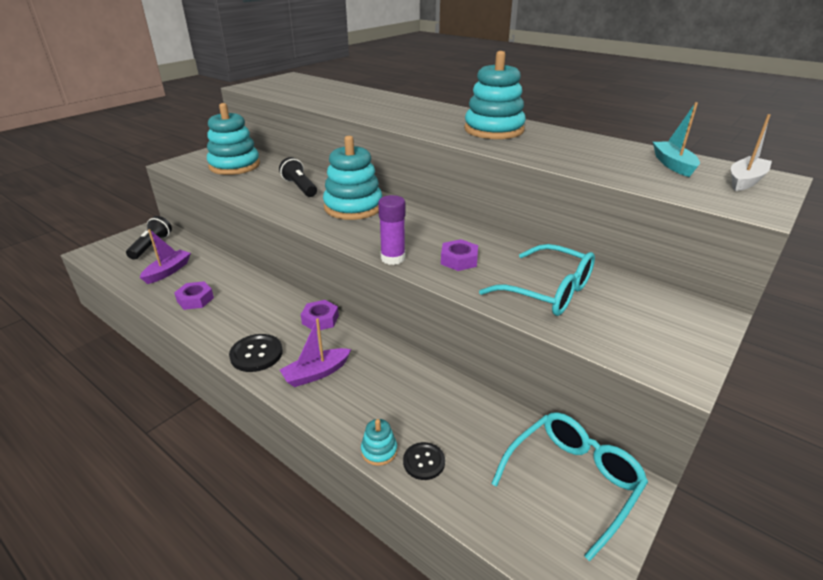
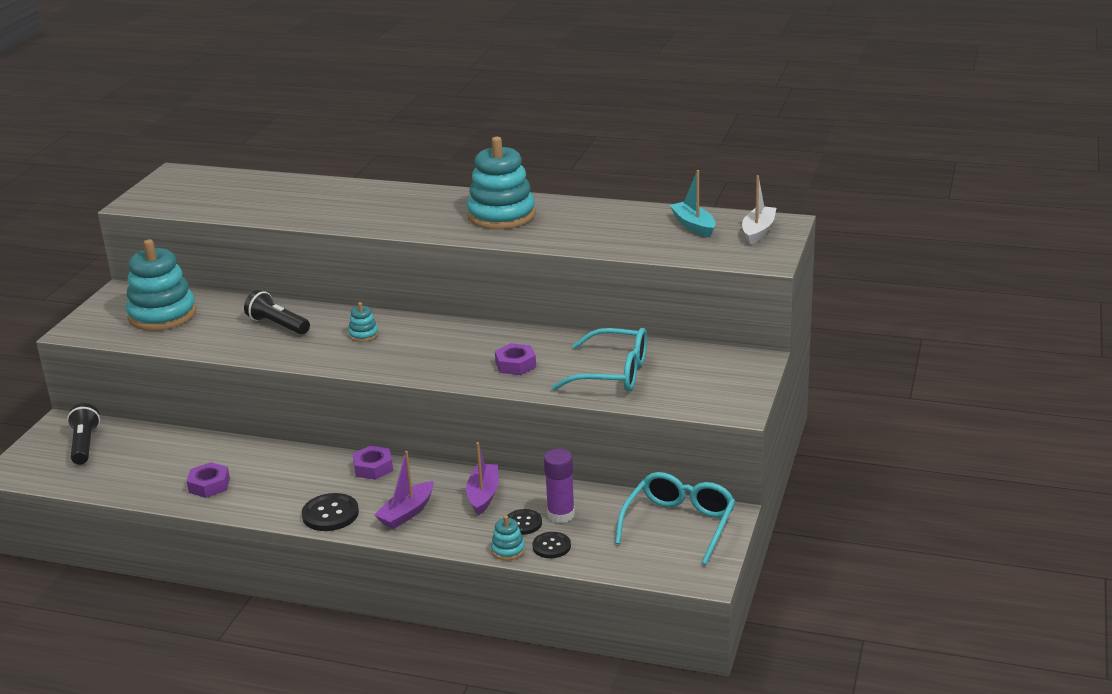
camera: 20 degrees left, 5 degrees down
purple boat [140,229,191,284] -> purple boat moved to [466,442,499,515]
turquoise stacking toy [323,136,382,220] -> turquoise stacking toy [348,302,379,342], size x0.43
purple glue stick [378,195,405,265] -> purple glue stick moved to [544,449,575,523]
none -> black button [507,509,542,535]

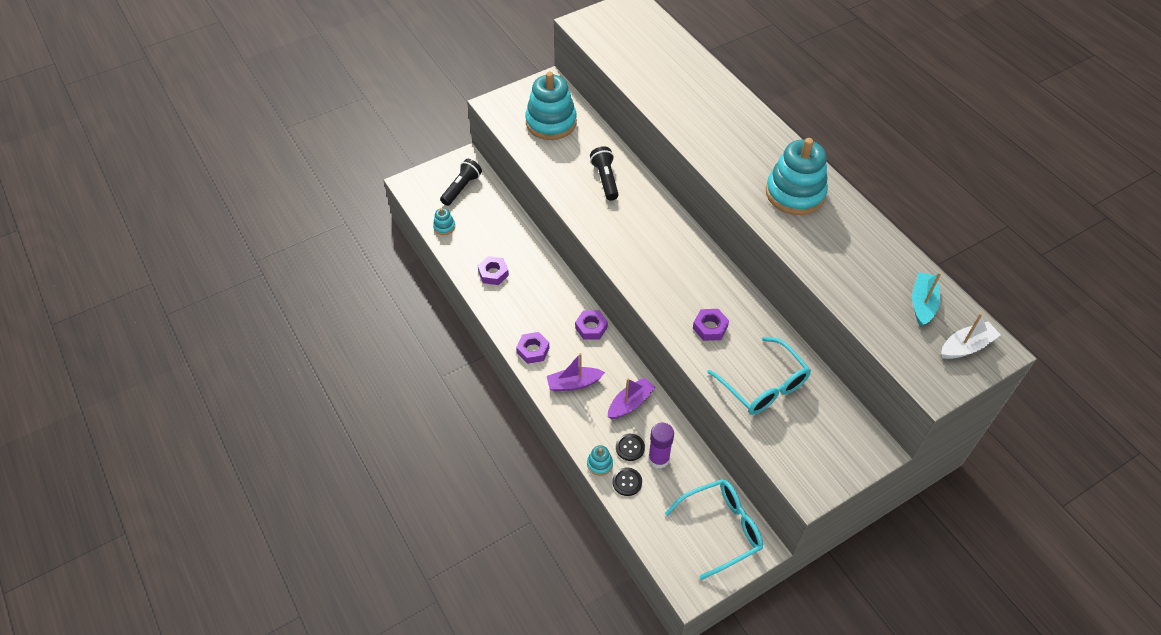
camera: 40 degrees right, 25 degrees up
black button [302,493,359,531] -> purple nut [516,332,549,364]
turquoise stacking toy [348,302,379,342] -> turquoise stacking toy moved to [433,208,455,235]

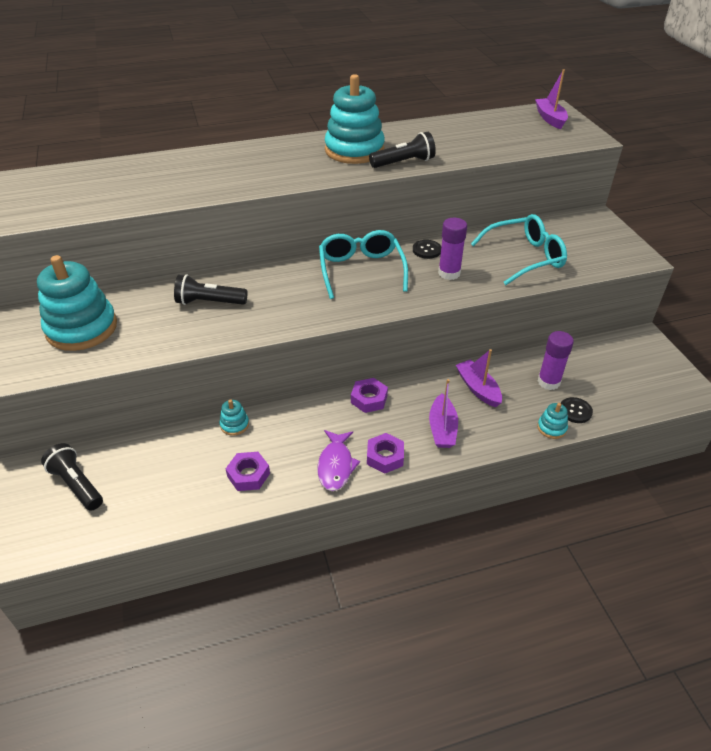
camera: 75 degrees left, 10 degrees down
turquoise stacking toy [433,208,455,235] -> turquoise stacking toy moved to [219,399,249,436]
black button [616,434,645,461] -> black button moved to [413,240,441,259]
turquoise glasses [665,479,763,580] -> turquoise glasses moved to [319,230,408,299]
purple nut [693,309,729,341] -> purple glue stick [438,218,467,280]
turquoise boat [912,272,941,327] -> none
white boat [941,313,1001,359] -> purple boat [535,69,568,129]
none -> purple fish [317,430,360,491]
none -> black flashlight [369,132,436,168]

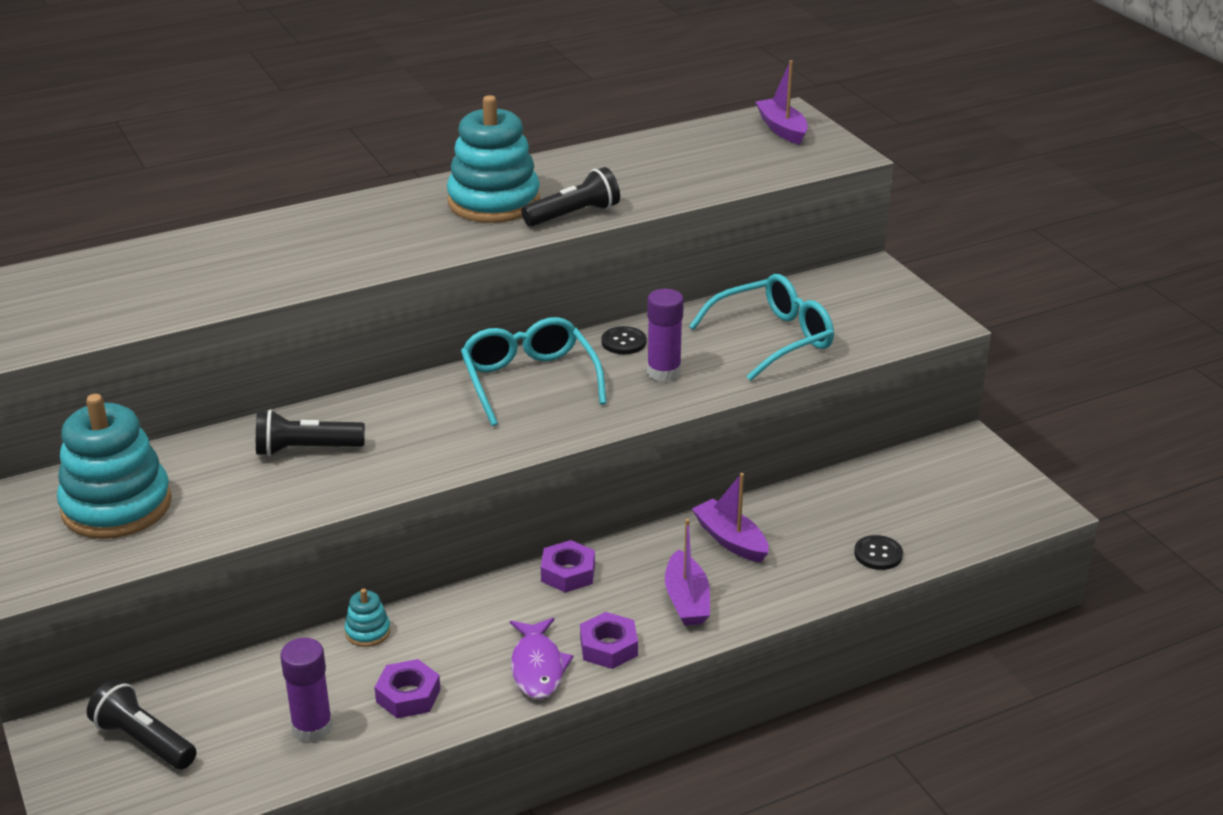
camera: 10 degrees left, 10 degrees down
turquoise stacking toy [537,403,568,439] -> none
purple glue stick [538,331,574,390] -> purple glue stick moved to [280,638,333,743]

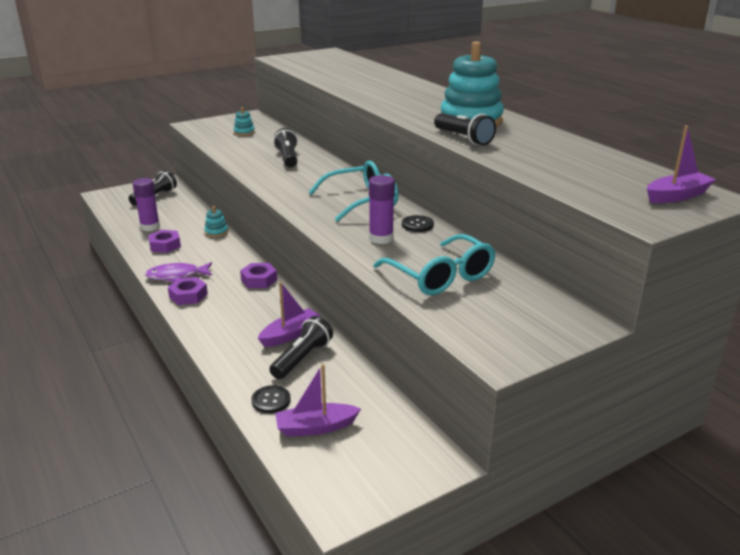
camera: 85 degrees right, 5 degrees down
turquoise stacking toy [57,394,172,539] -> turquoise stacking toy [234,107,255,136], size x0.43
purple boat [665,519,710,626] -> purple boat moved to [275,364,361,437]
none -> black flashlight [269,316,333,379]

